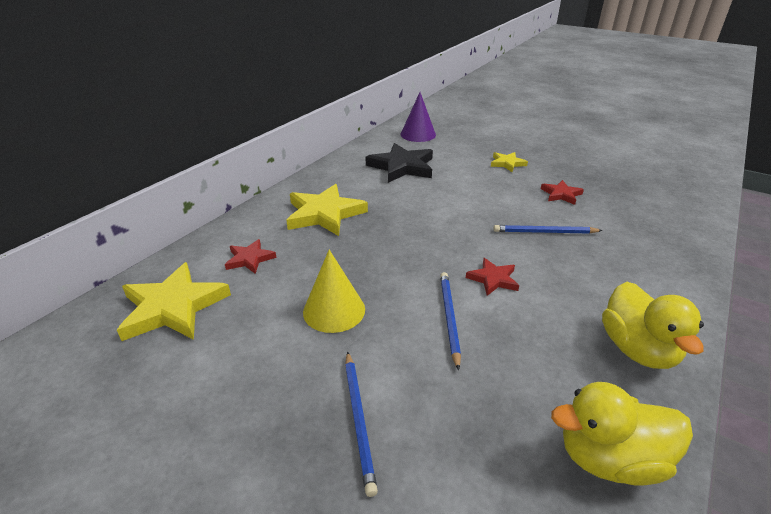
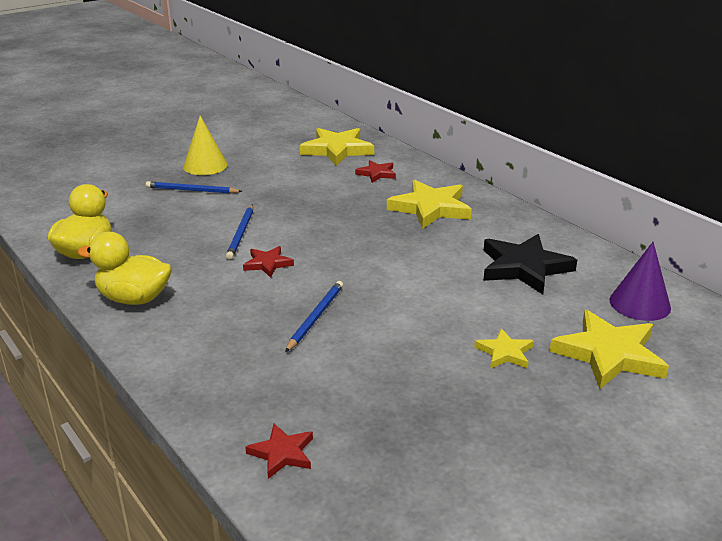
camera: 110 degrees right, 5 degrees down
yellow cone [303,250,365,333] -> yellow cone moved to [183,116,228,175]
blue pencil [440,272,461,371] -> blue pencil turned 75 degrees clockwise [226,204,253,260]
red star [541,180,584,205] -> red star moved to [245,424,313,479]
none -> yellow star [549,310,669,389]

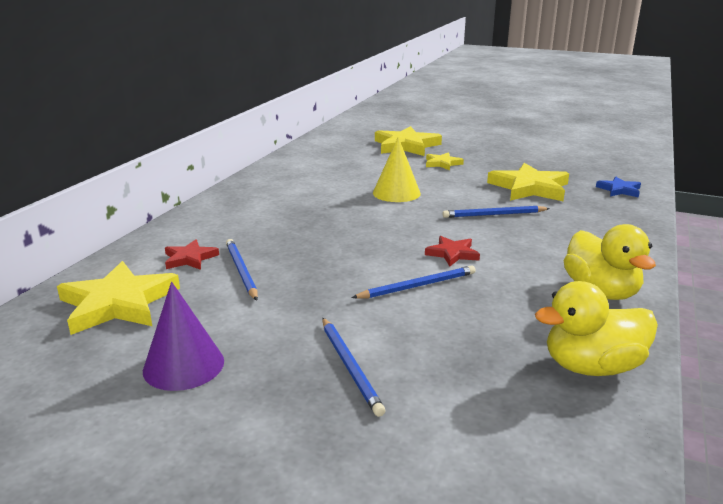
camera: 120 degrees left, 5 degrees down
yellow cone [183,116,228,175] -> yellow cone moved to [373,137,421,202]
red star [245,424,313,479] -> blue star [596,177,641,198]
yellow star [387,180,472,229] -> yellow star moved to [487,163,569,201]
black star [483,234,577,294] -> none
purple cone [610,242,671,321] -> purple cone moved to [143,282,224,391]
none -> blue pencil [226,239,258,301]

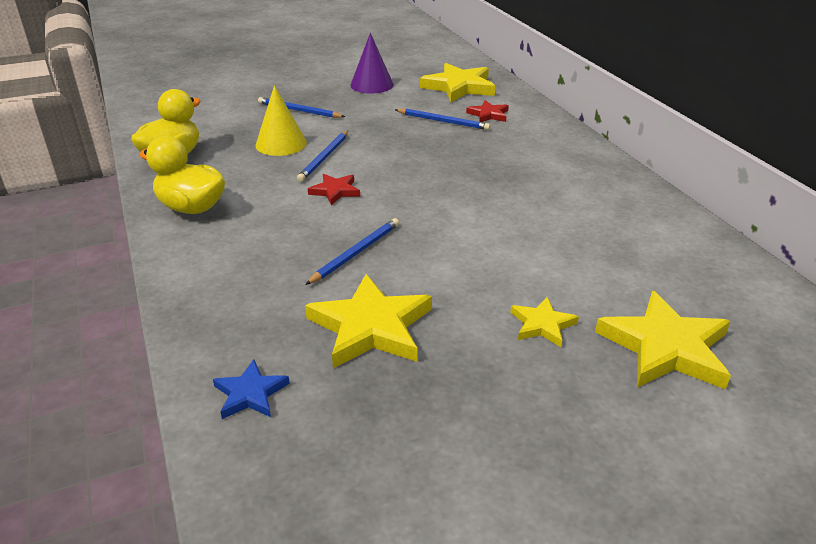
camera: 135 degrees right, 10 degrees up
yellow cone [373,137,421,202] -> yellow cone moved to [255,85,307,156]

